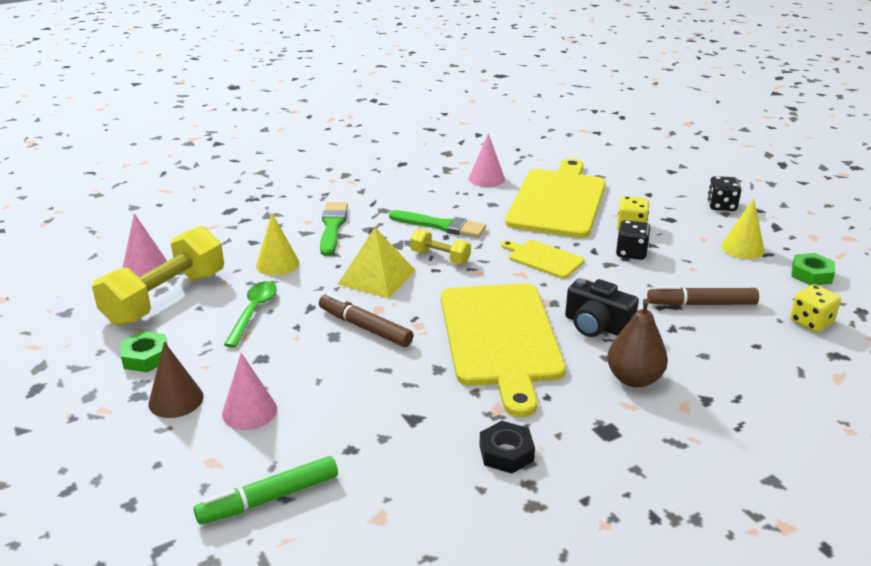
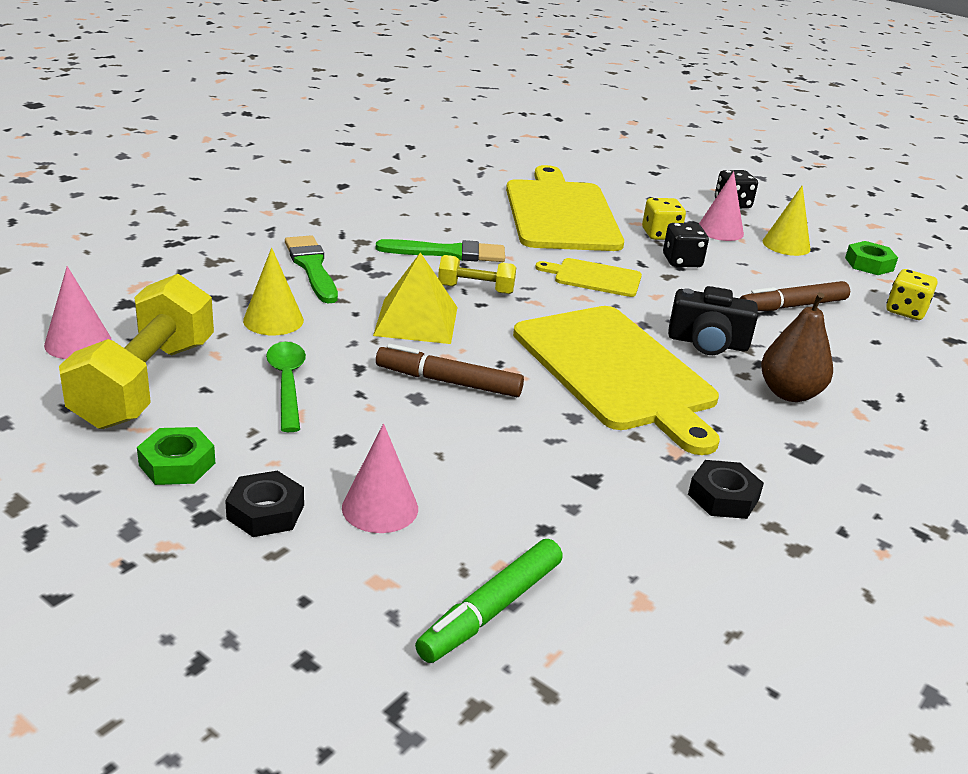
camera: 25 degrees left, 0 degrees up
brown cone [148,342,204,418] -> black nut [225,471,304,537]
pink cone [469,133,505,187] -> pink cone moved to [699,172,744,241]

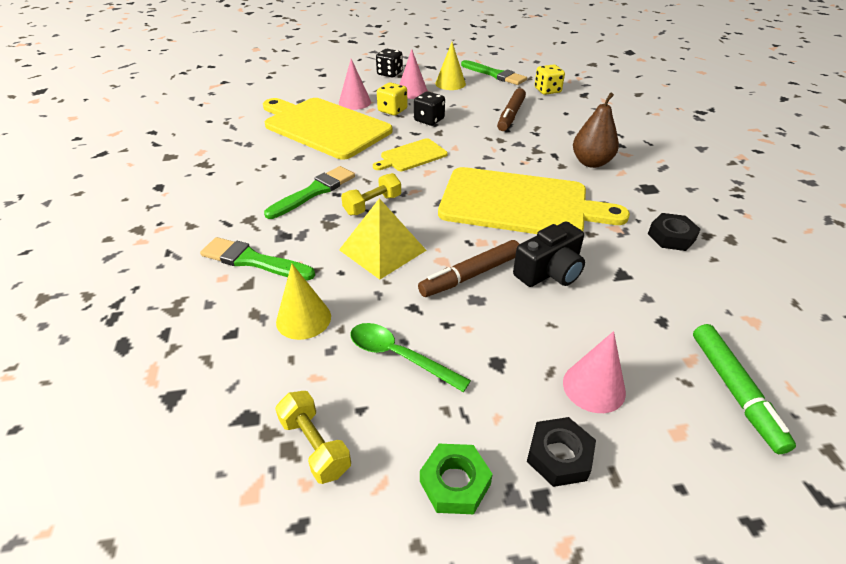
camera: 45 degrees left, 10 degrees up
pink cone [44,266,112,359] -> pink cone moved to [339,59,371,110]
yellow dumbbell [59,274,214,429] -> yellow dumbbell [275,391,351,484], size x0.49
black camera [668,286,758,355] -> black camera moved to [513,221,585,287]
green nut [845,241,898,275] -> green brush [461,60,527,85]

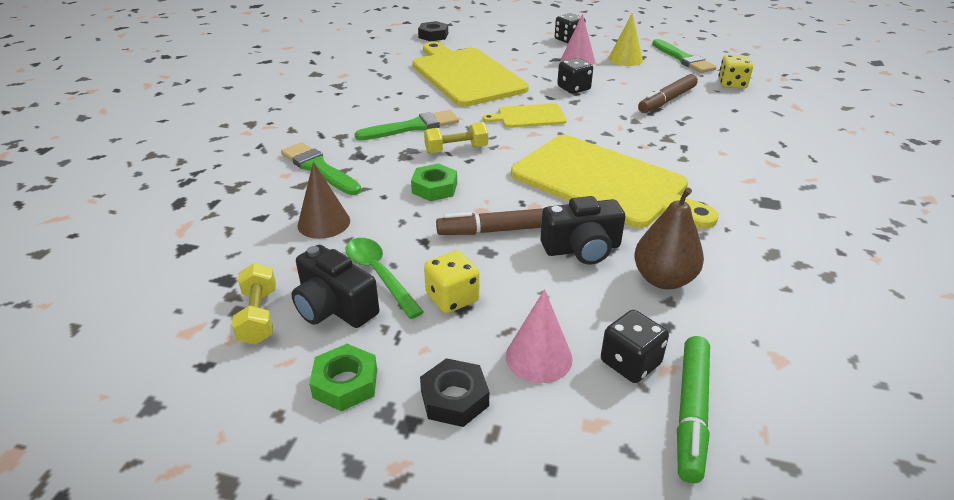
camera: 25 degrees right, 5 degrees down
yellow cone [276,264,331,340] -> brown cone [297,162,350,239]
pink cone [339,59,371,110] -> none
yellow pyramid [339,198,427,280] -> green nut [411,163,457,201]
yellow dice [377,83,408,115] -> yellow dice moved to [424,250,479,313]
brown pear [573,93,619,168] -> brown pear moved to [634,188,704,289]
black nut [648,213,701,251] -> black nut moved to [418,21,448,42]
none -> black camera [292,245,379,328]
none -> black dice [601,310,669,383]

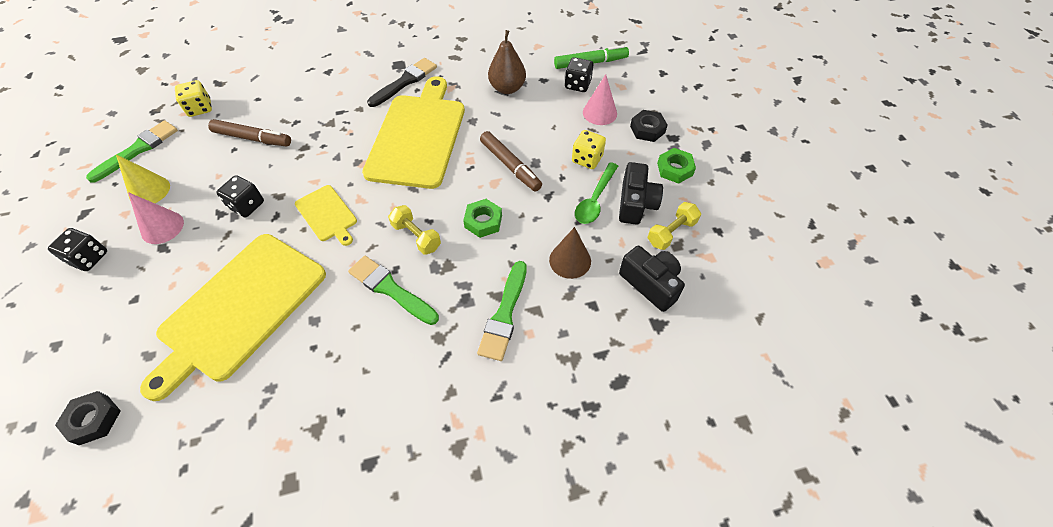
camera: 120 degrees left, 20 degrees up
black camera [541,196,626,265] -> black camera moved to [619,246,685,312]
none -> black brush [367,58,437,107]

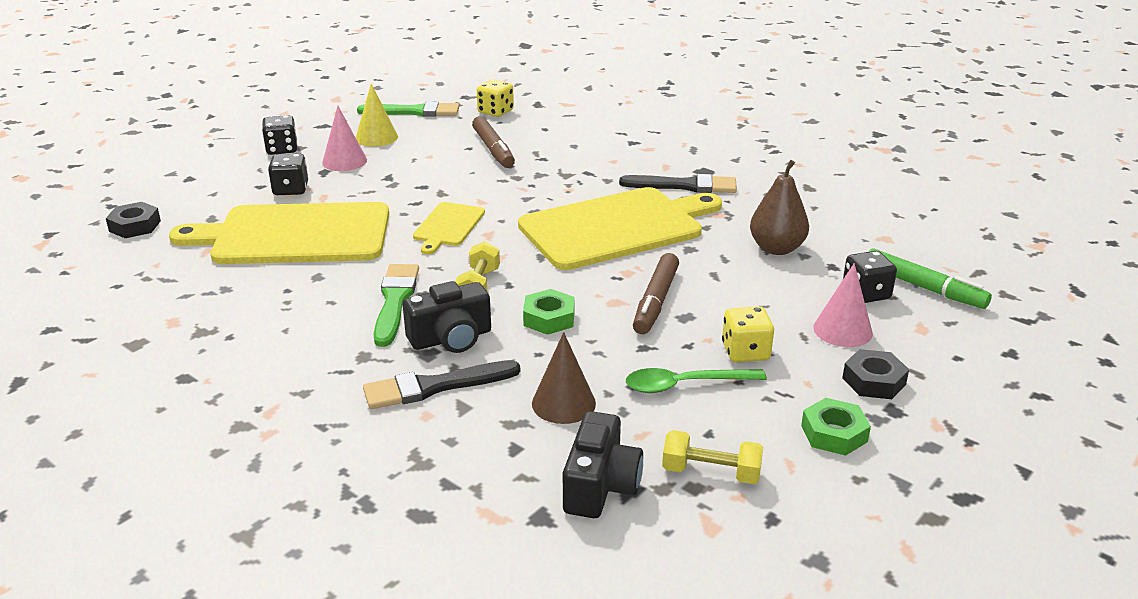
camera: 55 degrees right, 25 degrees down
black dice [216,175,264,217] -> black dice moved to [268,154,308,195]
green brush [477,261,527,361] -> black brush [363,360,520,409]
black camera [619,162,663,225] -> black camera moved to [403,281,491,353]

